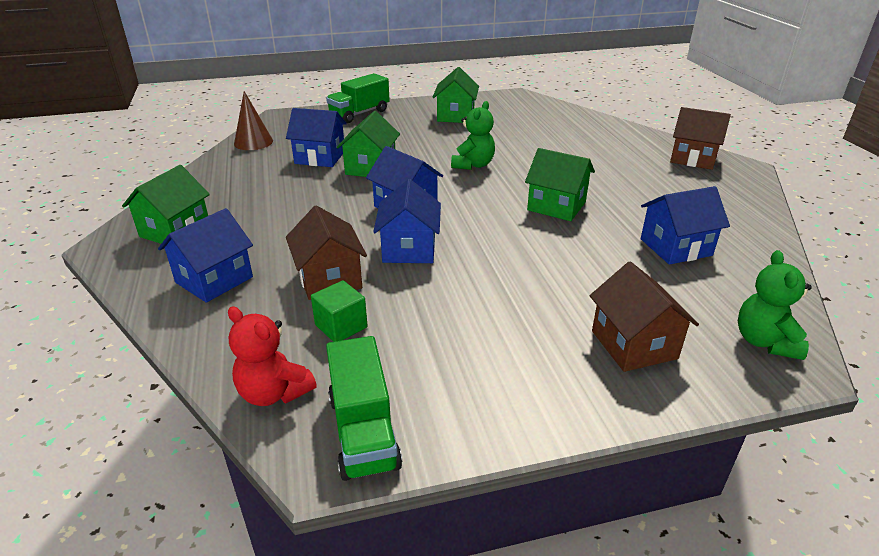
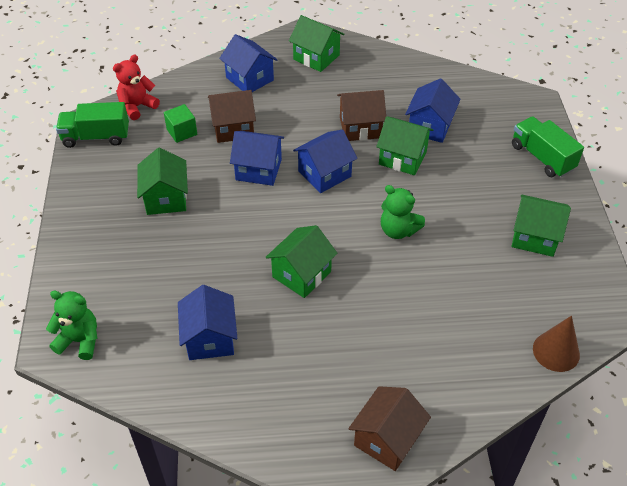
camera: 100 degrees right, 15 degrees up
brown cone [234,91,273,150] -> brown cone moved to [533,316,580,372]
brown house [590,262,699,372] -> brown house moved to [337,90,386,141]
none -> green house [137,147,188,215]

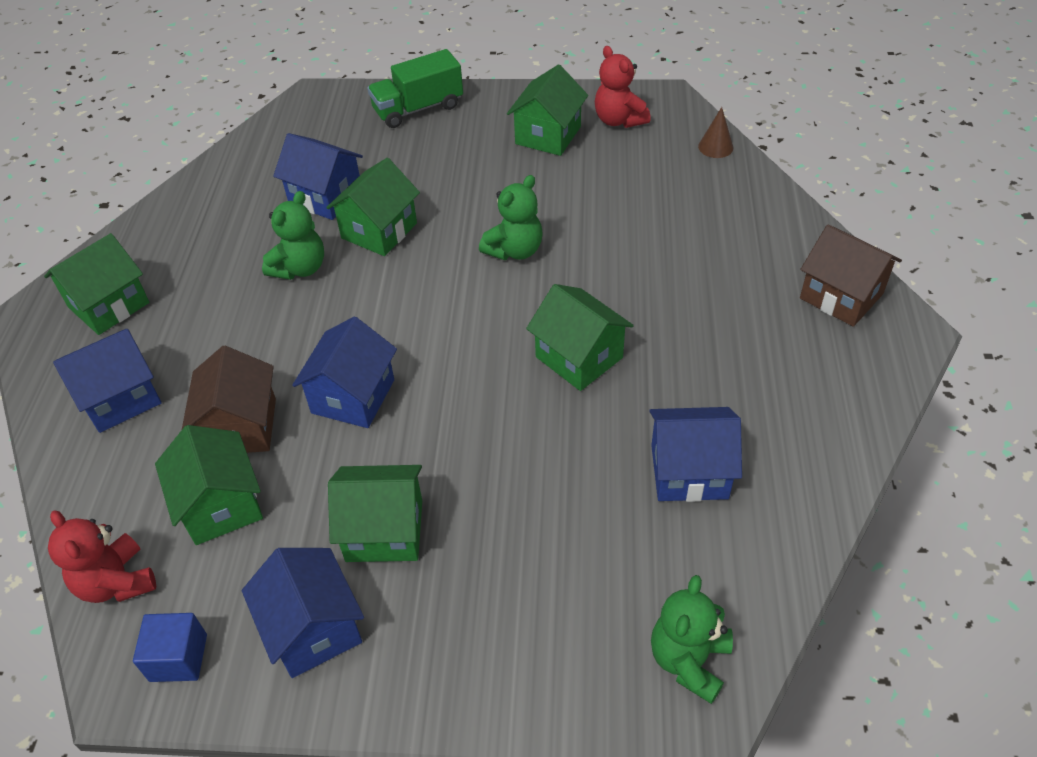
camera: 80 degrees left, 0 degrees up
green truck [56,102,129,148] -> blue cube [133,613,207,682]
green cube [164,104,197,143] -> green house [155,425,263,545]
blue house [293,129,357,193] -> blue house moved to [242,548,364,678]
brown house [337,90,386,141] -> green teddy bear [262,191,324,280]
brown cone [533,316,580,372] -> brown cone [698,107,733,158], size x0.66
none -> red teddy bear [595,46,651,128]

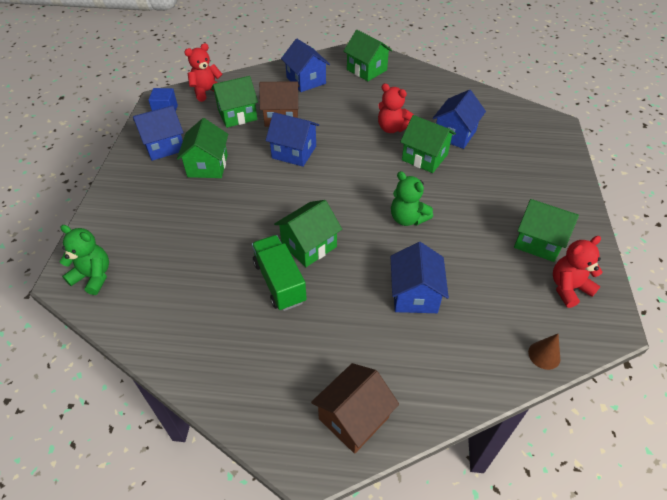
camera: 90 degrees right, 0 degrees up
green teddy bear [262,191,324,280] -> red teddy bear [378,83,414,133]
green truck [367,49,463,128] -> green truck moved to [252,235,307,311]
blue house [649,407,742,502] -> blue house moved to [390,242,449,313]

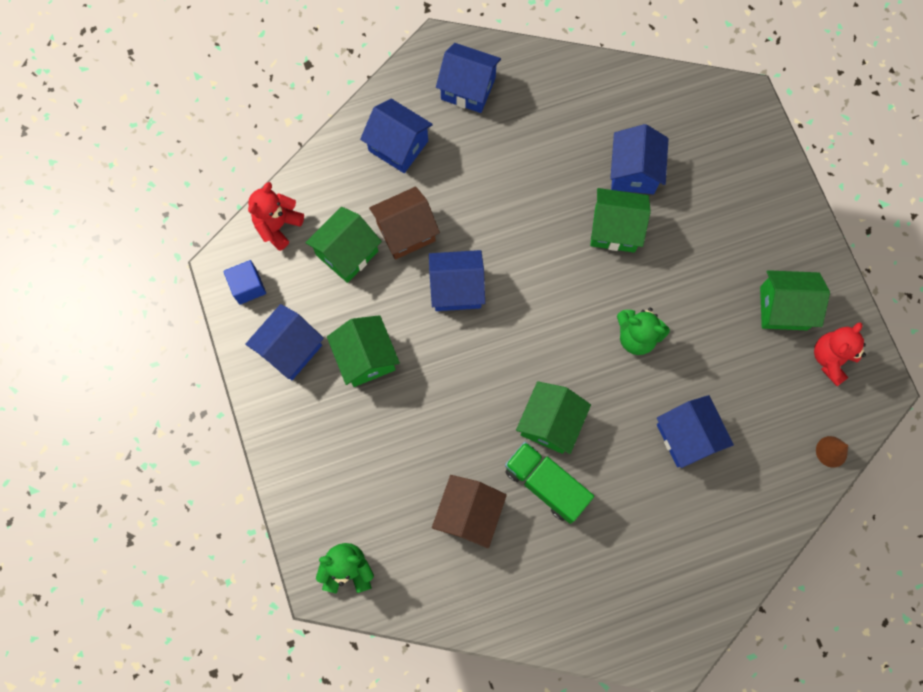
camera: 25 degrees left, 25 degrees up
brown house [311,363,399,454] -> brown house moved to [432,475,507,548]
green house [343,30,393,81] -> blue house [436,43,501,113]
red teddy bear [378,83,414,133] -> none

